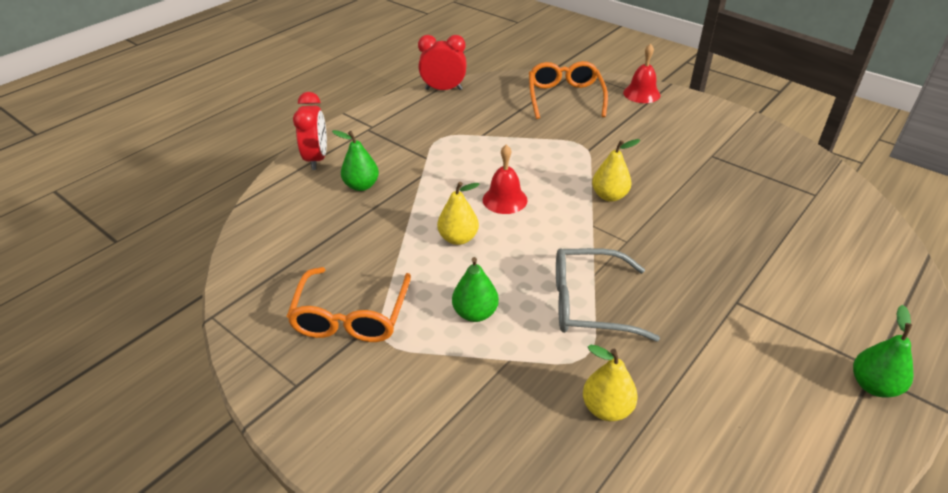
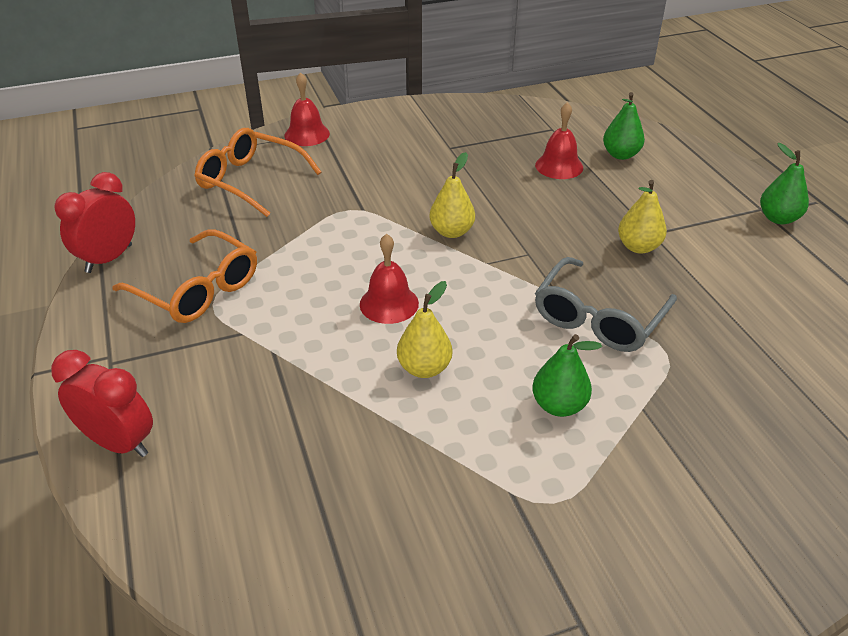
camera: 60 degrees left, 0 degrees up
orange glasses [286,267,411,342] -> orange glasses moved to [112,229,257,323]
green pear [332,130,379,191] -> green pear moved to [603,92,645,160]
yellow pear [583,344,638,421] -> yellow pear moved to [618,180,667,254]
none -> red bell [535,102,583,179]

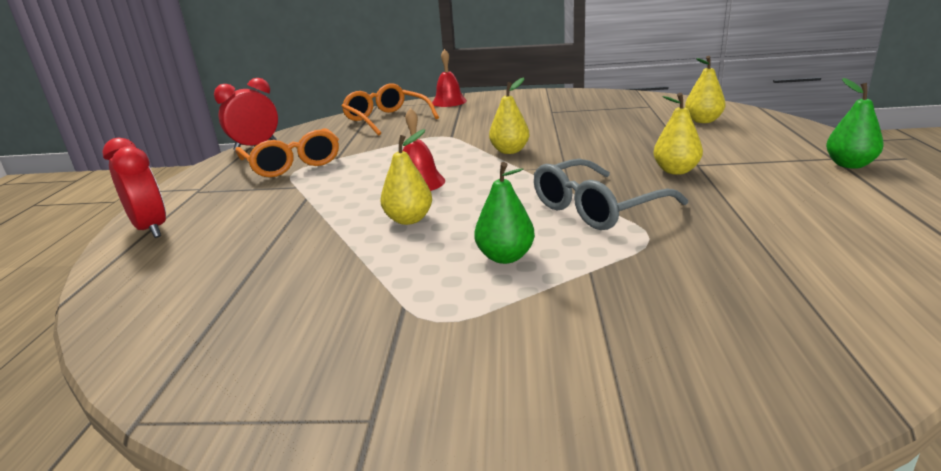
camera: 25 degrees right, 15 degrees down
red bell [535,102,583,179] -> none
green pear [603,92,645,160] -> yellow pear [685,56,726,123]

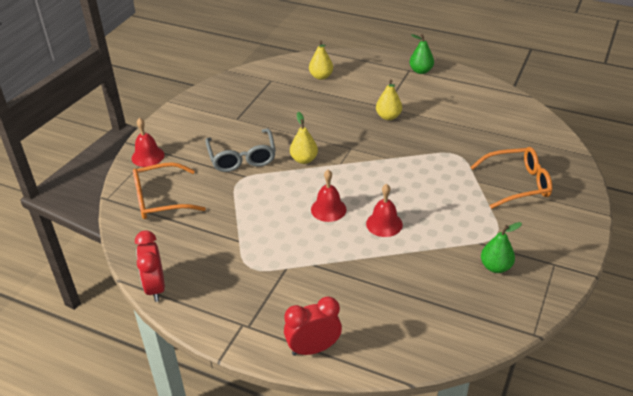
camera: 70 degrees left, 15 degrees up
orange glasses [235,128,339,177] -> orange glasses moved to [470,147,552,209]
yellow pear [380,129,432,225] -> red bell [366,184,403,237]
green pear [474,162,535,264] -> green pear moved to [481,222,522,273]
grey glasses [534,159,688,230] -> grey glasses moved to [205,128,276,172]

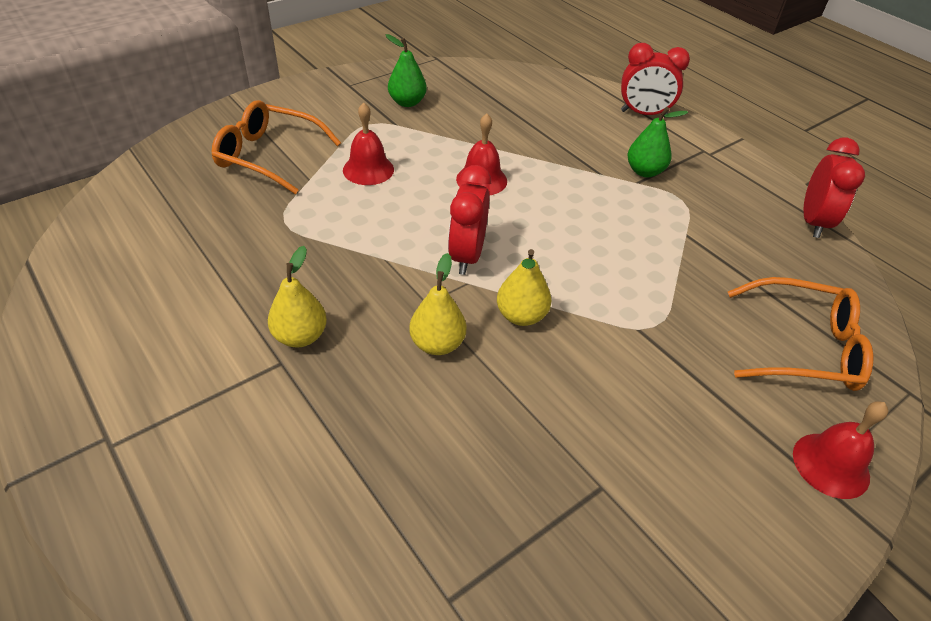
camera: 155 degrees left, 5 degrees up
grey glasses [205,128,276,172] -> none
yellow pear [309,40,333,80] -> yellow pear moved to [409,253,466,355]
red bell [311,170,347,222] -> red bell moved to [343,102,394,185]
green pear [409,34,434,74] -> green pear moved to [627,107,688,177]
none -> red clock [448,165,491,275]

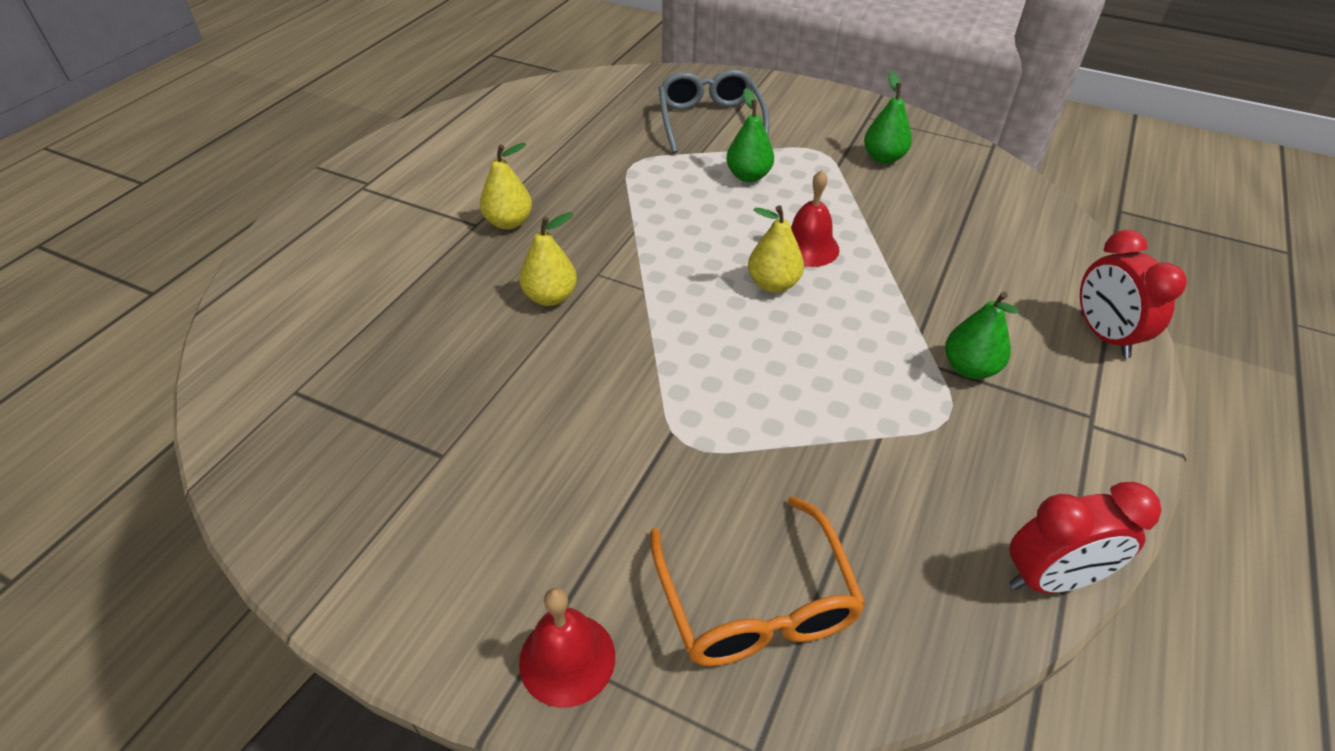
camera: 65 degrees right, 0 degrees up
orange glasses [212,100,341,194] -> grey glasses [659,69,769,153]
red bell [343,102,394,185] -> green pear [726,88,774,182]
red clock [448,165,491,275] -> none
yellow pear [497,249,551,326] -> yellow pear moved to [748,205,804,293]

